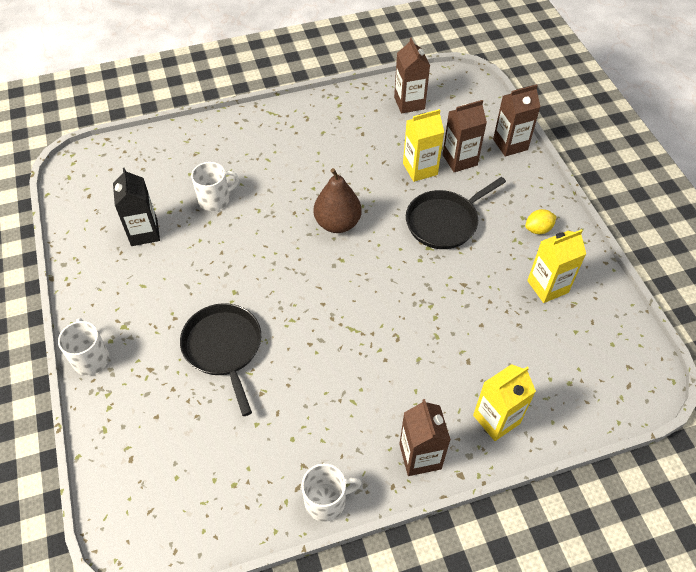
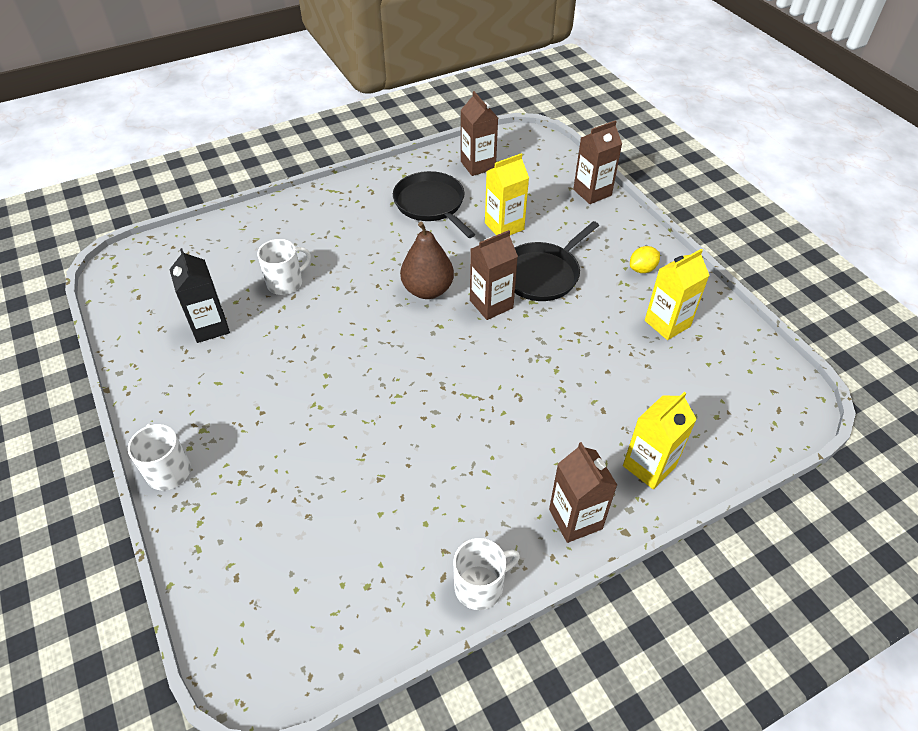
camera: 10 degrees left, 5 degrees down
black pan [180,303,261,416] -> black pan moved to [393,171,475,238]
brown carton [442,100,487,172] -> brown carton moved to [470,230,518,320]

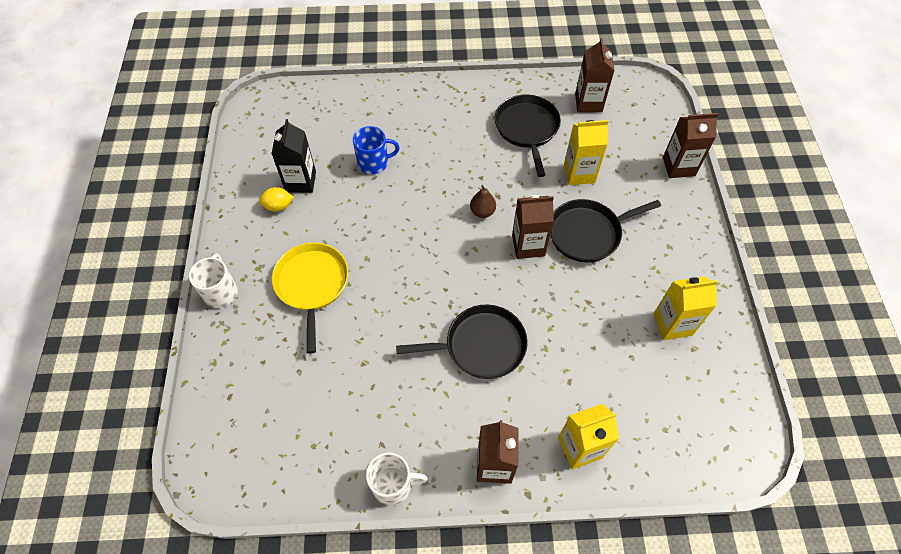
camera: 25 degrees right, 10 degrees up
white mug [257,239,311,295] -> blue mug [353,126,400,174]
brown pear [400,222,454,299] -> brown pear [470,185,496,218], size x0.56
yellow lemon [630,246,660,273] -> yellow lemon moved to [259,187,294,212]
none -> yellow pan [272,242,348,354]
none -> black pan [396,305,528,379]

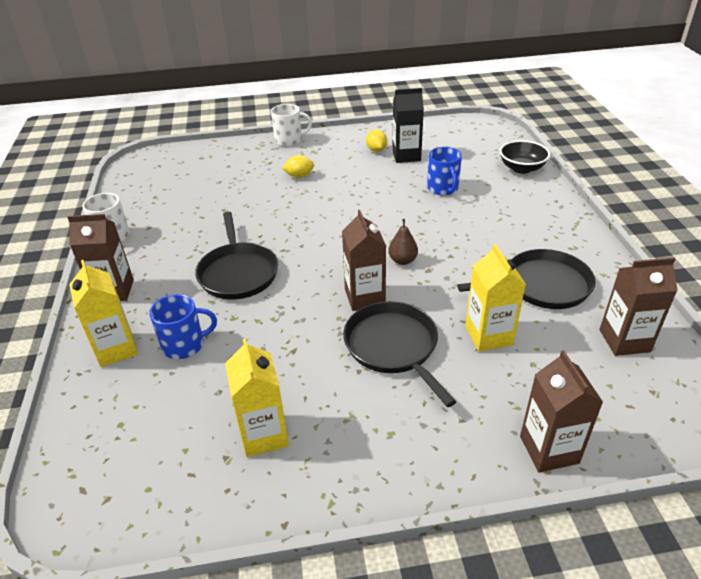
camera: 85 degrees right, 20 degrees down
yellow pan [272,242,348,354] -> yellow lemon [282,155,314,178]
none -> blue mug [149,294,217,359]
none -> black bowl [500,140,550,174]

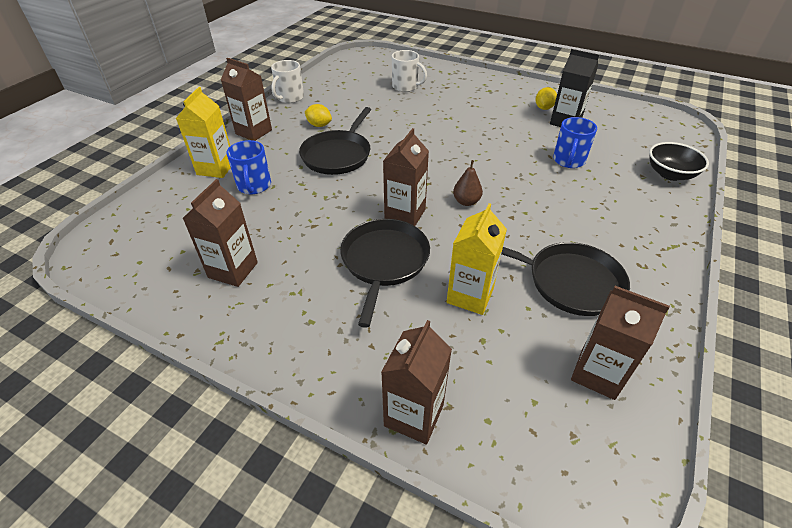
camera: 35 degrees right, 5 degrees up
blue mug [149,294,217,359] -> blue mug turned 60 degrees clockwise [227,140,271,194]
yellow carton [225,338,289,457] -> brown carton [183,179,258,287]
white mug [271,104,312,146] -> white mug moved to [392,50,427,92]
yellow lemon [282,155,314,178] -> yellow lemon moved to [305,104,332,127]

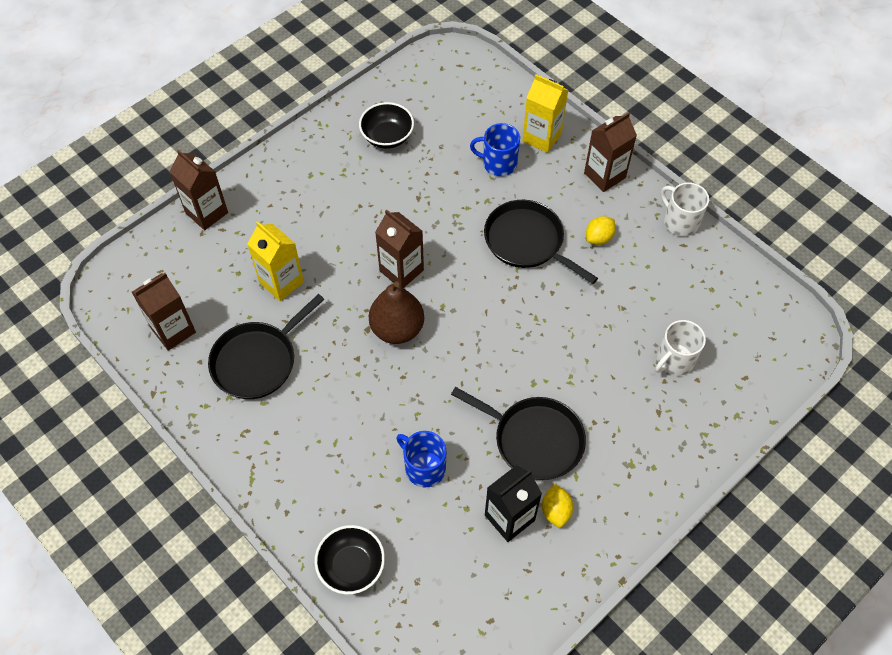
camera: 110 degrees right, 15 degrees up
brown carton [183,179,258,287] -> black bowl [359,102,414,149]
black pan [340,219,430,328] -> black pan moved to [451,387,586,480]
brown pear [453,160,483,206] -> brown pear [369,281,424,344], size x1.80
yellow lemon [535,87,557,110] -> yellow lemon turned 45 degrees clockwise [542,484,573,528]

